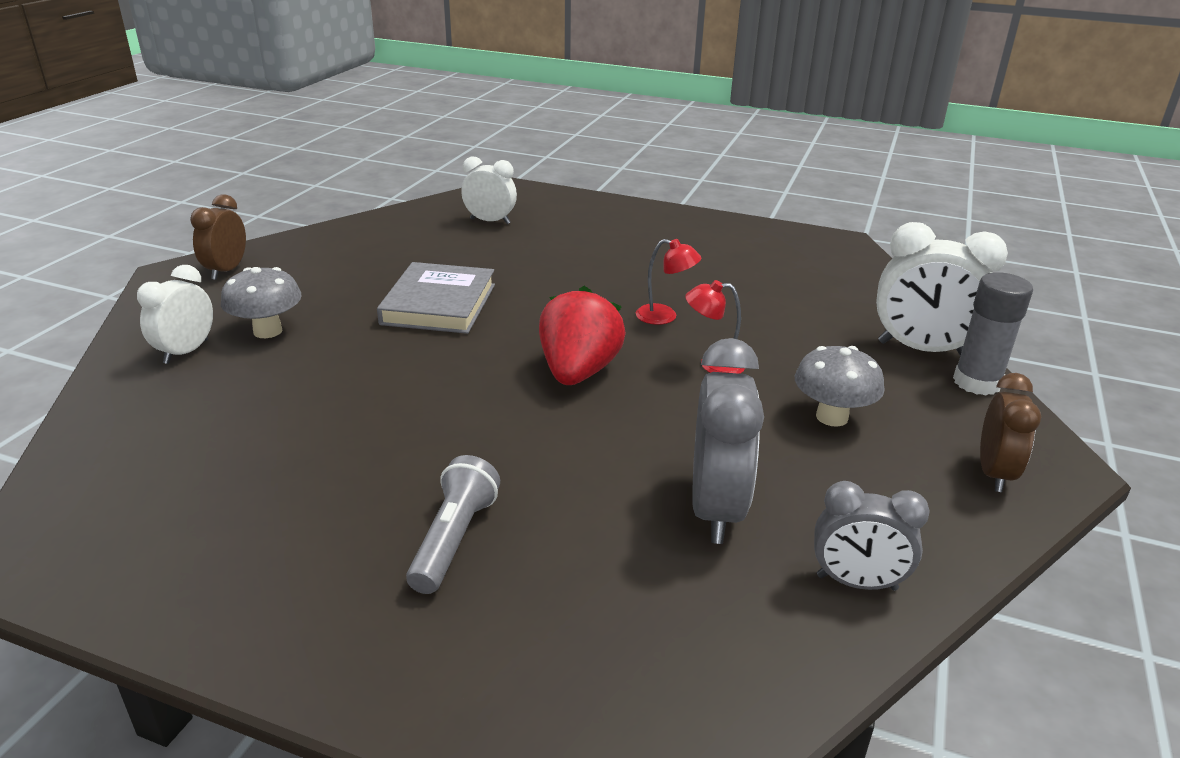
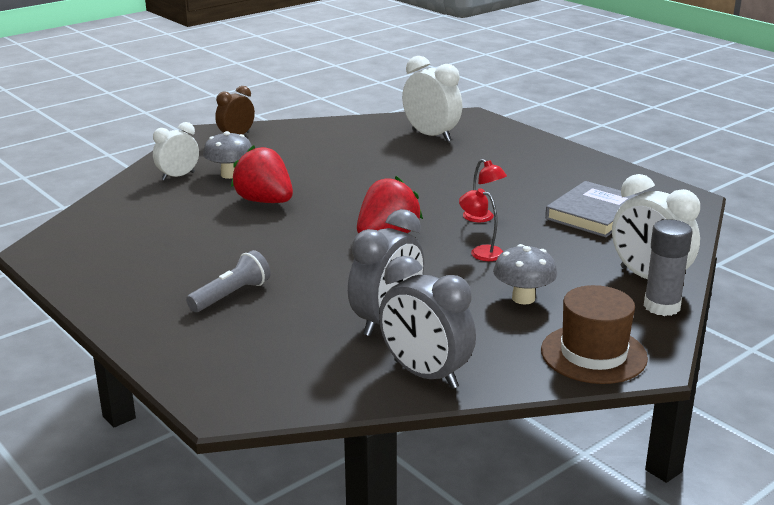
camera: 30 degrees right, 5 degrees down
grey book [377,262,495,334] -> grey book moved to [545,181,637,237]
white clock [461,157,517,224] -> white clock [402,56,462,142], size x1.57
grey clock [814,481,930,591] -> grey clock [379,256,476,389], size x1.57
brown clock [980,373,1041,492] -> brown hat [541,285,648,384]
none -> red strawberry [231,145,293,203]

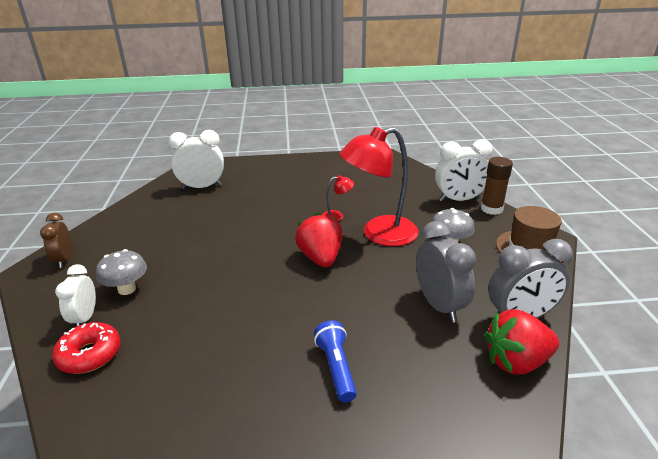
camera: 55 degrees left, 5 degrees up
grey flashlight [186,250,271,312] -> blue flashlight [314,320,357,402]
red strawberry [231,145,293,203] -> red strawberry moved to [484,309,559,375]
red lamp [459,188,504,261] -> red lamp [339,127,419,246], size x2.37
grey book [545,181,637,237] -> none
grey glue stick [644,219,693,316] -> brown glue stick [481,157,513,215]
none -> red donut [52,322,120,374]

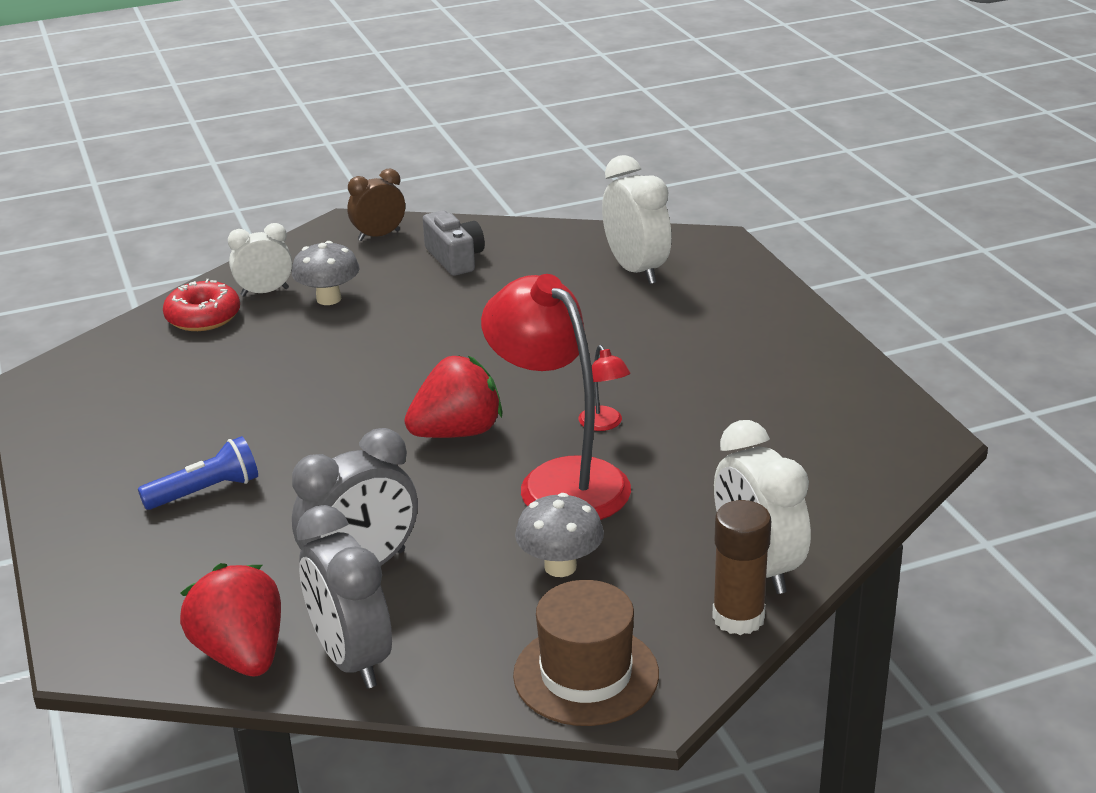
camera: 75 degrees right, 0 degrees up
none -> grey camera [423,210,485,276]

